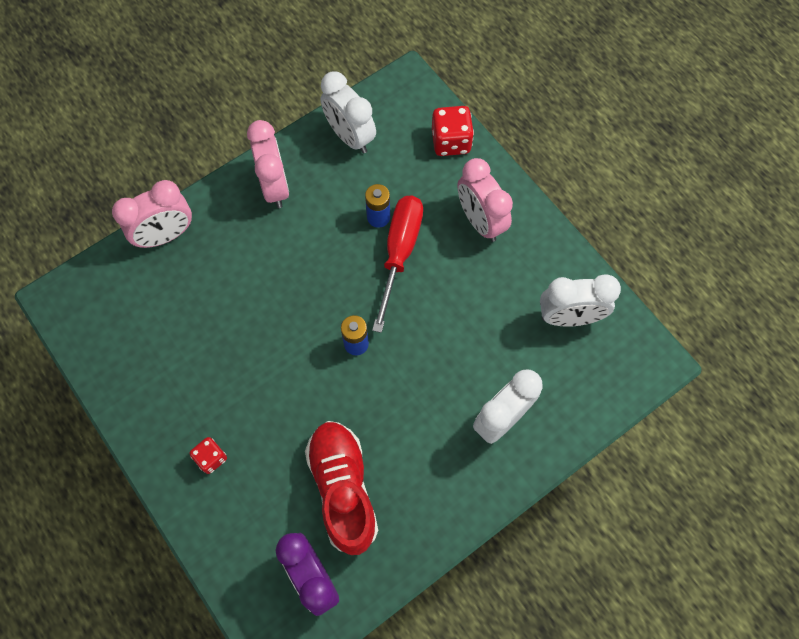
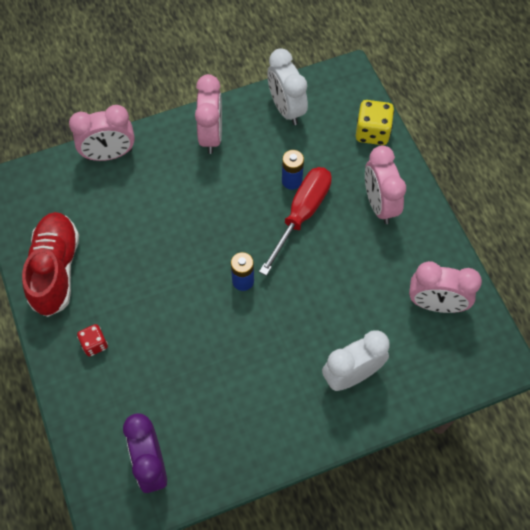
camera: 15 degrees right, 5 degrees down
red shoe [305,421,378,555] -> red shoe moved to [22,212,79,317]
red dice [432,106,474,156] -> yellow dice [356,100,394,145]
white clock [540,274,621,327] -> pink clock [409,261,482,313]

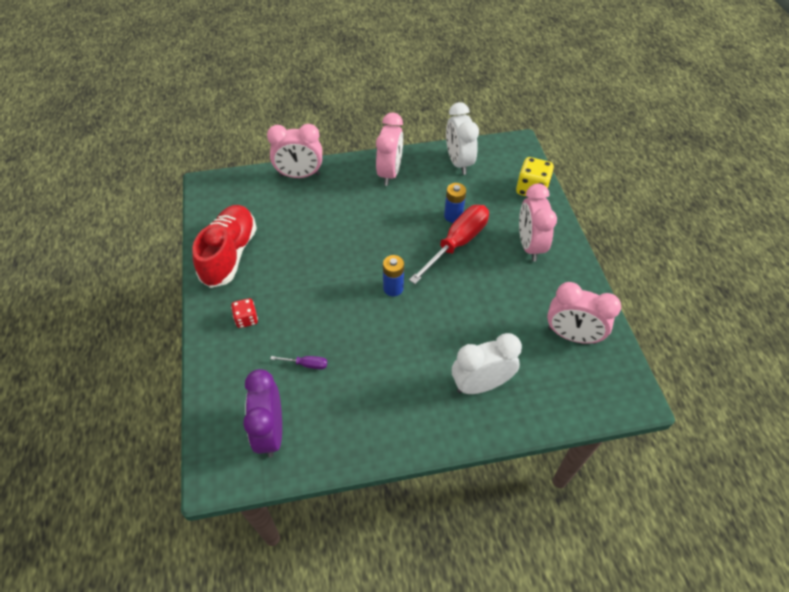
camera: 10 degrees right, 10 degrees down
none -> purple screwdriver [270,356,327,369]

